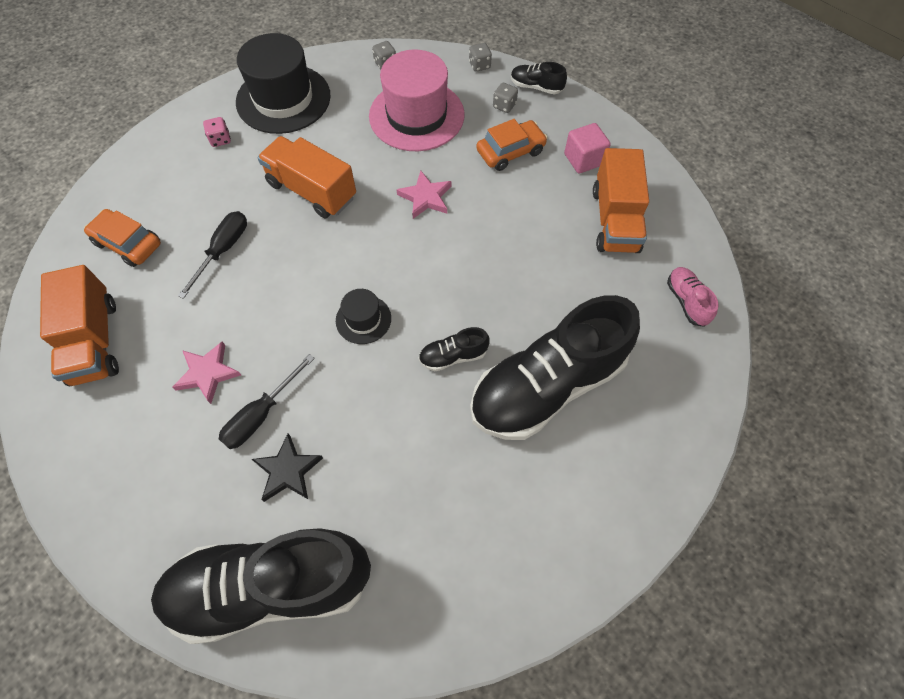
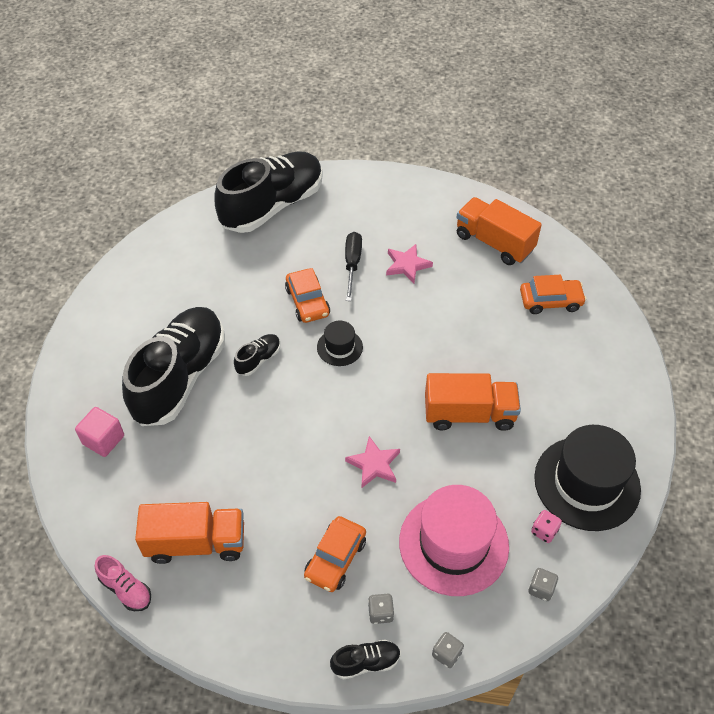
camera: 145 degrees right, 10 degrees down
black screwdriver [178,211,247,299] -> none
pink dice [203,117,231,147] -> pink dice moved to [531,510,562,543]
black star [252,434,323,502] -> none
pink cube [564,123,611,173] -> pink cube moved to [75,407,124,457]
orange truck [593,148,649,253] -> orange truck turned 120 degrees clockwise [135,502,244,564]
pink shoe [667,267,719,327] -> pink shoe moved to [95,555,151,611]
none -> orange car [285,268,330,323]

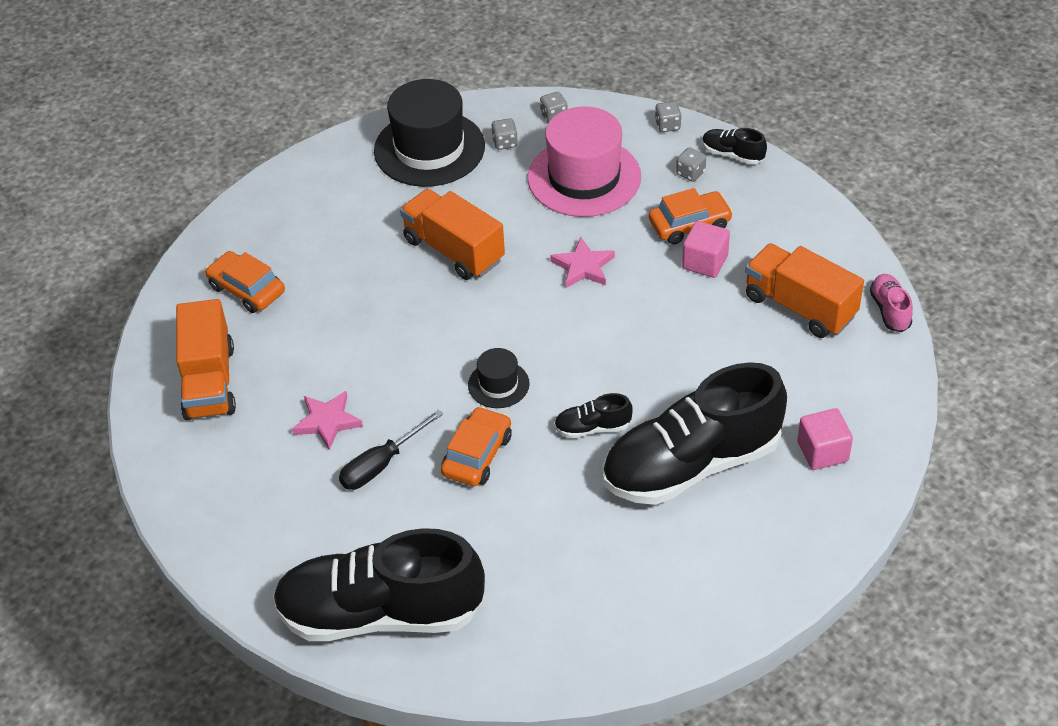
camera: 135 degrees left, 5 degrees down
pink dice [531,510,562,543] -> grey dice [492,118,518,150]
none -> pink cube [682,221,730,278]

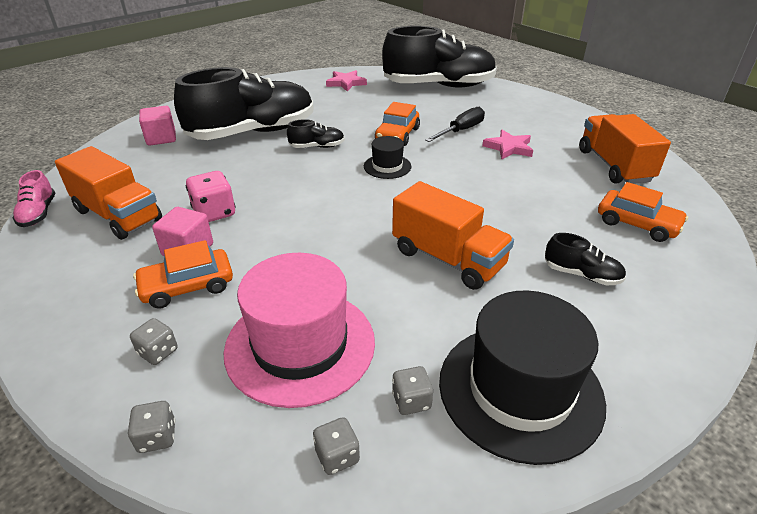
camera: 175 degrees right, 10 degrees down
pink star [550,237,615,288] -> pink star moved to [326,70,367,92]
black shoe [702,128,767,165] -> black shoe moved to [545,233,626,285]
none -> pink dice [186,171,235,222]

